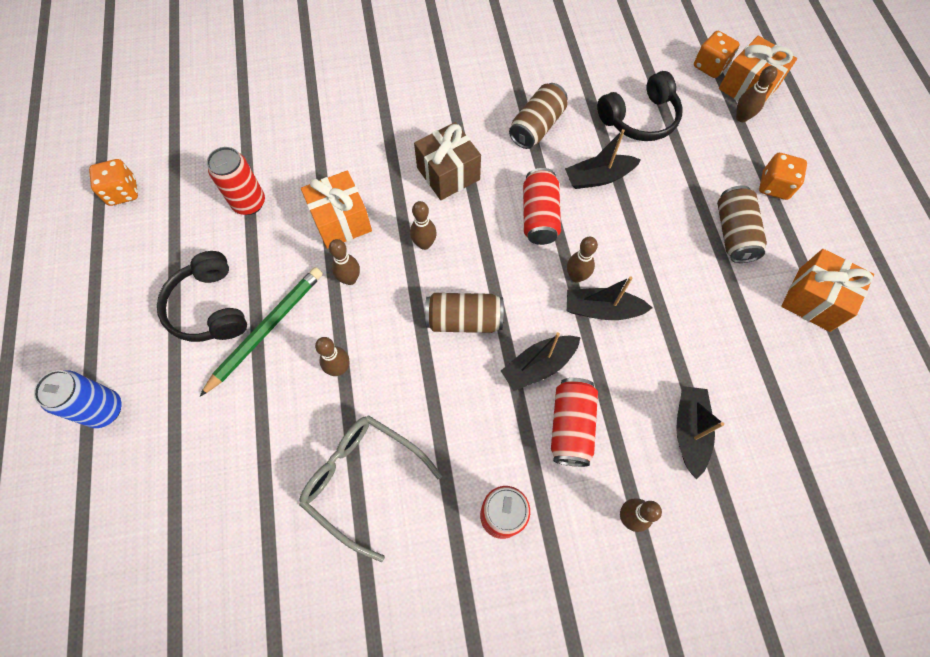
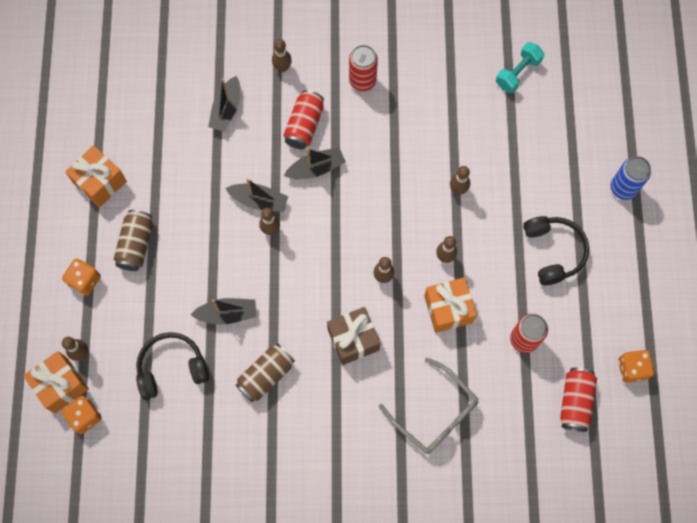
camera: 170 degrees left, 5 degrees up
green pencil [199,267,323,397] -> none
grey glasses [299,415,442,562] -> grey glasses moved to [379,357,478,454]
brown can [425,293,504,333] -> none
red can [523,168,561,245] -> red can moved to [560,368,597,432]
none -> turquoise dumbbell [496,42,544,93]

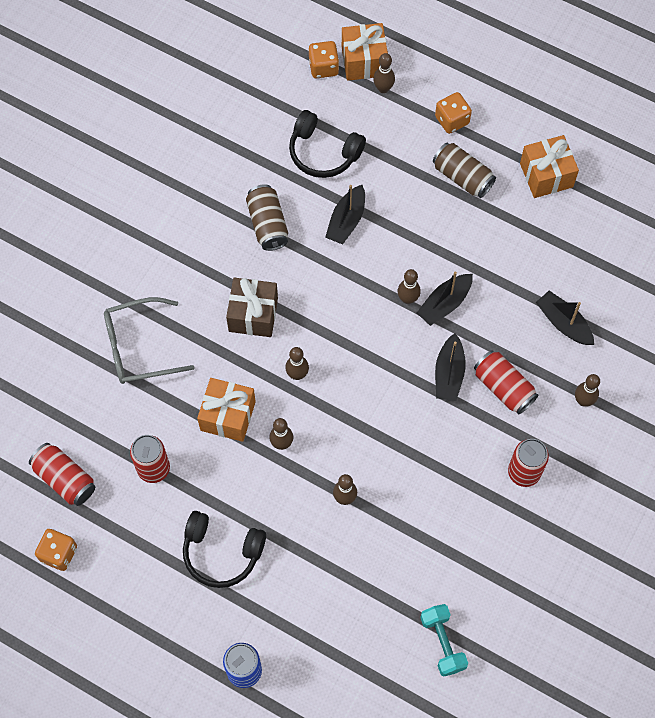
camera: 120 degrees right, 5 degrees down
black headphones [136,332,209,400] -> black headphones turned 105 degrees clockwise [289,110,366,178]

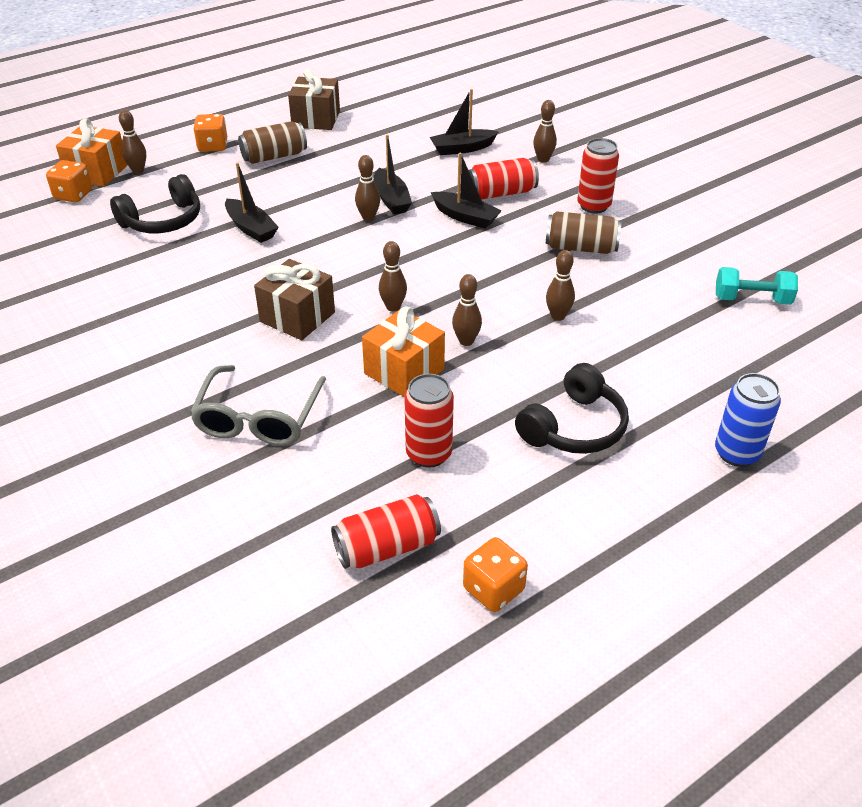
camera: 65 degrees left, 25 degrees down
brown can [246,184,288,251] -> brown can moved to [546,211,621,254]
orange gift [520,135,579,198] -> brown gift [288,69,340,130]

